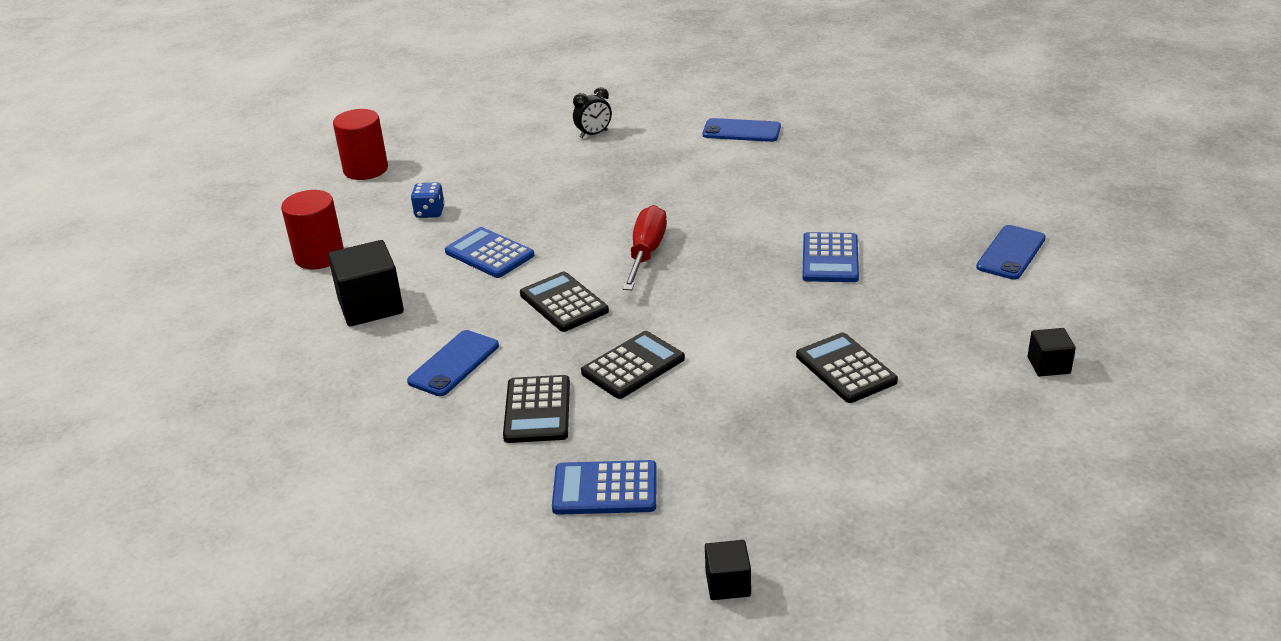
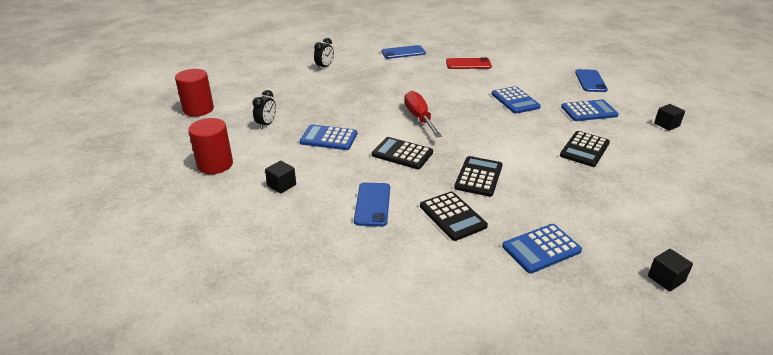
camera: 30 degrees left, 0 degrees up
black cube [328,240,404,326] -> black cube [265,161,296,194], size x0.54
blue dice [411,182,445,218] -> black clock [252,90,276,129]
black calculator [796,332,898,403] -> black calculator turned 90 degrees counterclockwise [560,131,610,167]
none -> red phone [446,58,492,69]
none -> blue calculator [561,100,619,121]

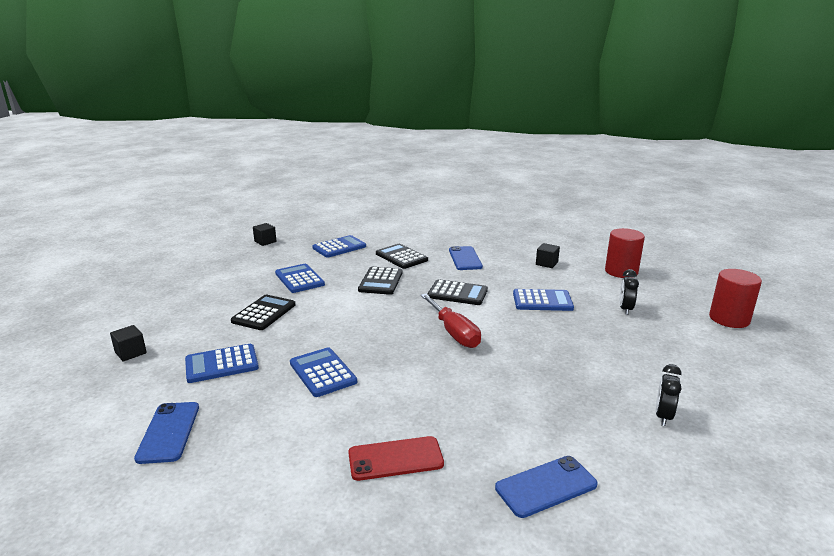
camera: 170 degrees right, 10 degrees down
none -> blue calculator [275,264,325,293]

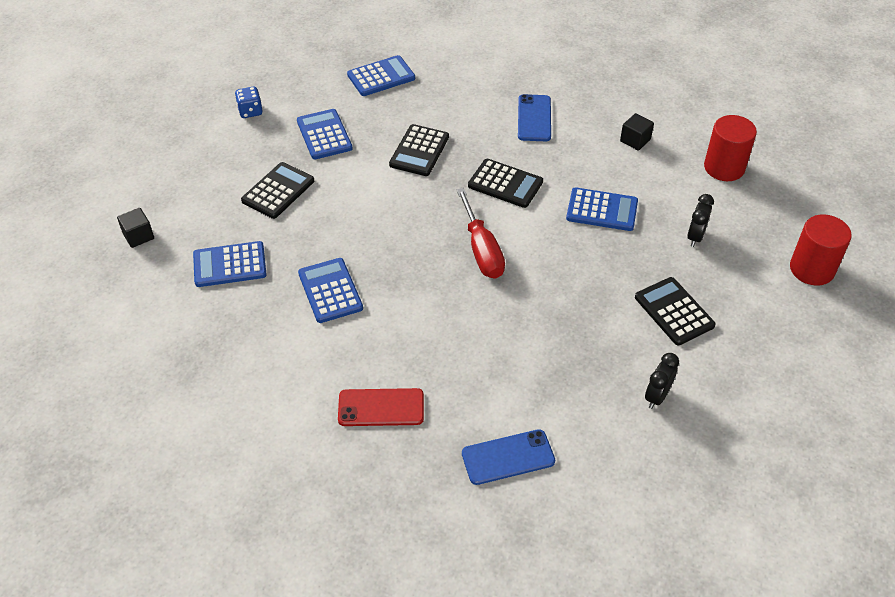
camera: 10 degrees right, 25 degrees up
blue phone [134,402,199,464] -> none
black cube [253,223,277,246] -> none
black calculator [376,244,428,269] -> black calculator moved to [635,277,716,345]
none -> blue dice [235,87,263,118]

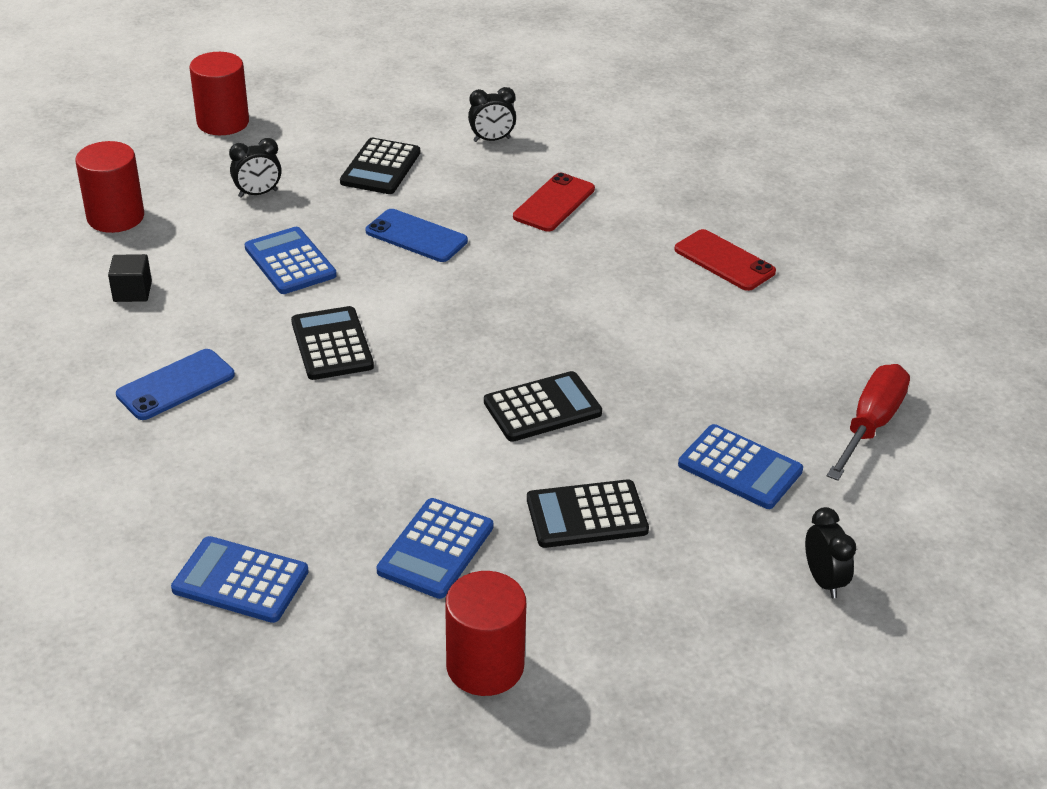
camera: 135 degrees left, 10 degrees down
black cube [117,208,154,248] -> black clock [805,507,856,598]
blue dice [235,87,263,118] -> red cylinder [445,571,526,696]
blue calculator [298,258,363,323] -> none
black calculator [389,124,449,176] -> black calculator moved to [484,371,602,442]
red screwdriver [456,188,505,279] -> red screwdriver moved to [827,364,910,481]
blue phone [462,429,555,485] -> blue phone moved to [366,209,468,262]
none -> red phone [513,173,595,231]

